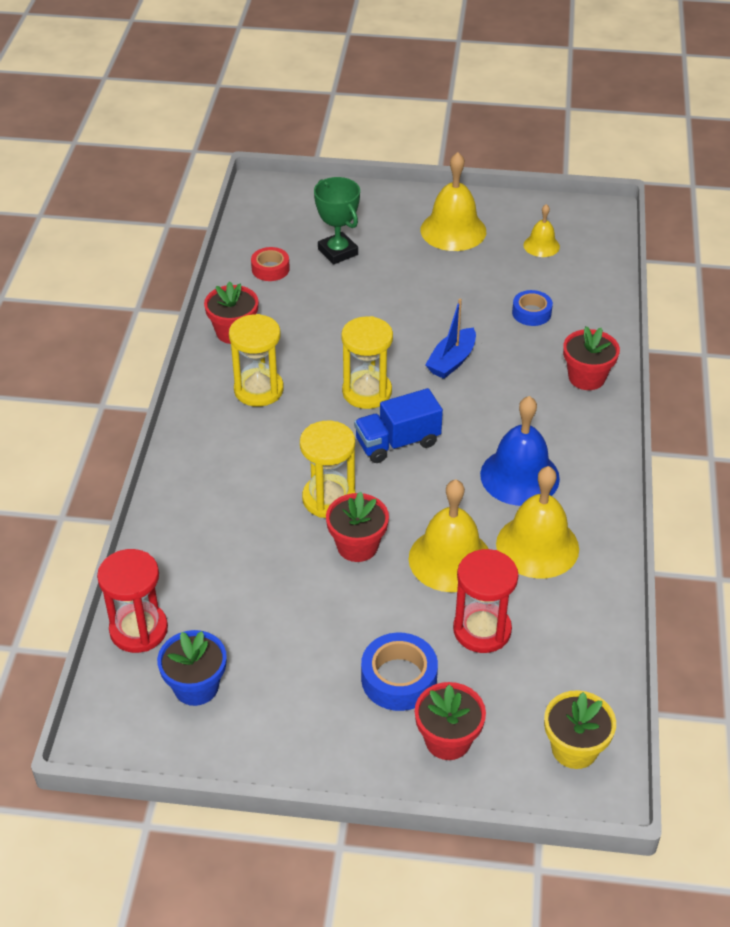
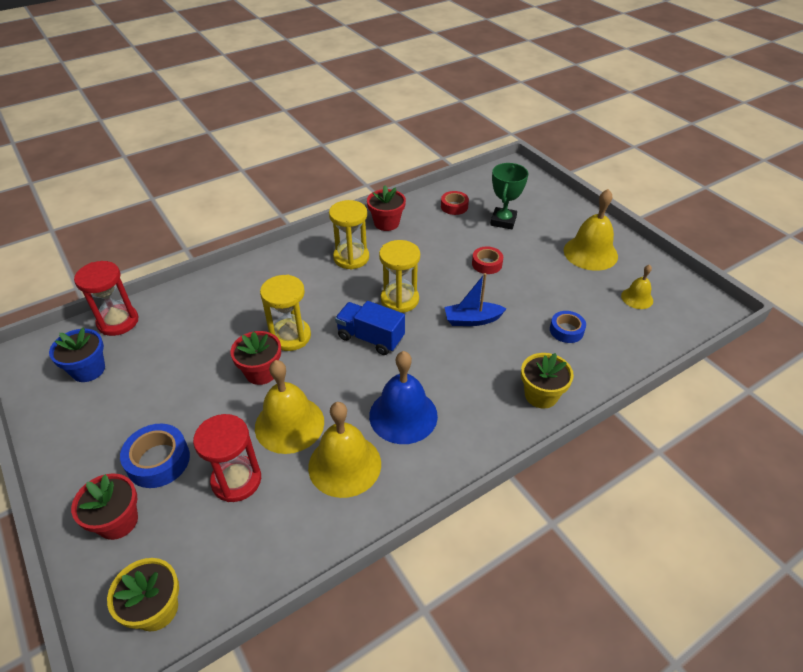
camera: 50 degrees right, 0 degrees up
red flower pot [563,326,620,390] -> yellow flower pot [521,353,574,409]
none -> red tape [472,246,503,274]

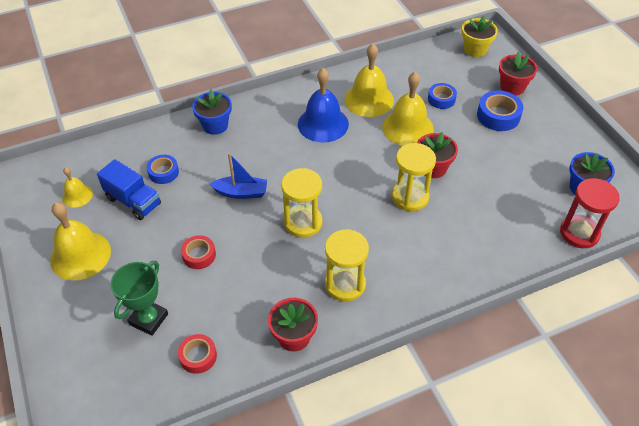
camera: 170 degrees left, 5 degrees up
red hourglass [193,414,261,502] -> blue tape [428,83,457,109]
blue truck [335,301,405,355] -> blue truck moved to [97,159,161,220]
yellow flower pot [521,353,574,409] -> blue flower pot [192,90,232,135]

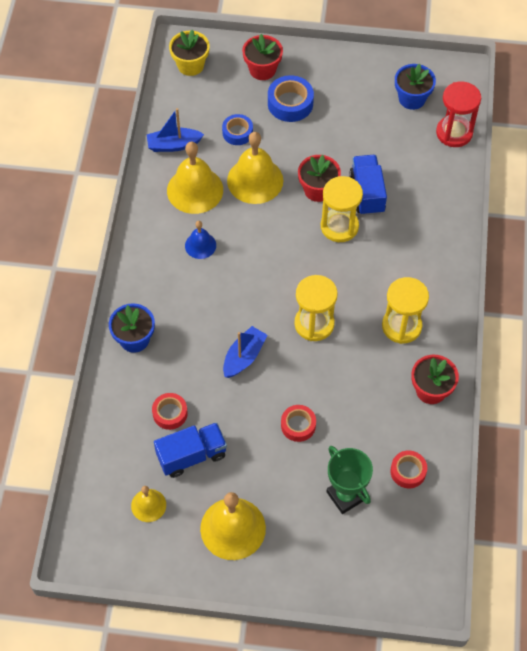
camera: 60 degrees left, 10 degrees up
blue tape [146,155,179,184] -> red tape [152,393,188,430]
blue bell [298,68,349,143] -> blue bell [185,221,216,259], size x0.54
none -> blue boat [147,108,204,152]
none -> blue truck [350,155,387,216]

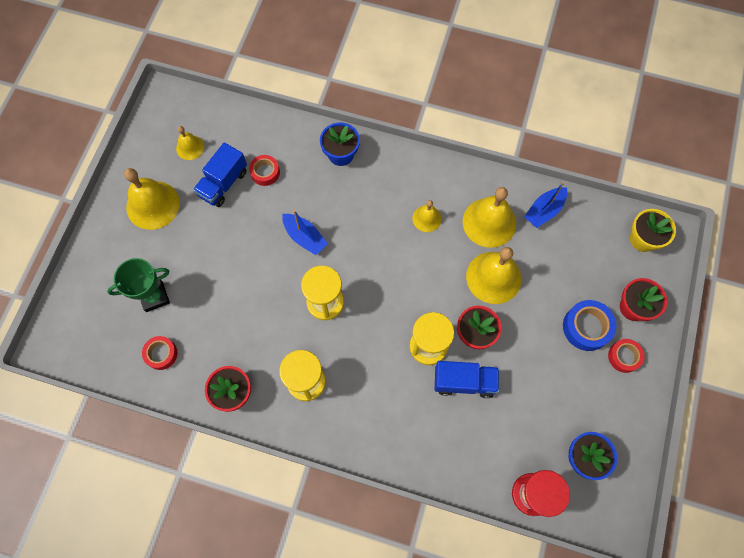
camera: 100 degrees right, 10 degrees up
blue boat [147,108,204,152] -> blue boat turned 135 degrees counterclockwise [524,182,567,228]
blue truck [154,422,227,478] -> blue truck turned 45 degrees clockwise [193,142,247,207]
blue bell [185,221,216,259] -> yellow bell [412,200,442,232]
blue tape [222,114,253,145] -> none
red tape [281,405,316,442] -> red tape moved to [608,339,645,373]

